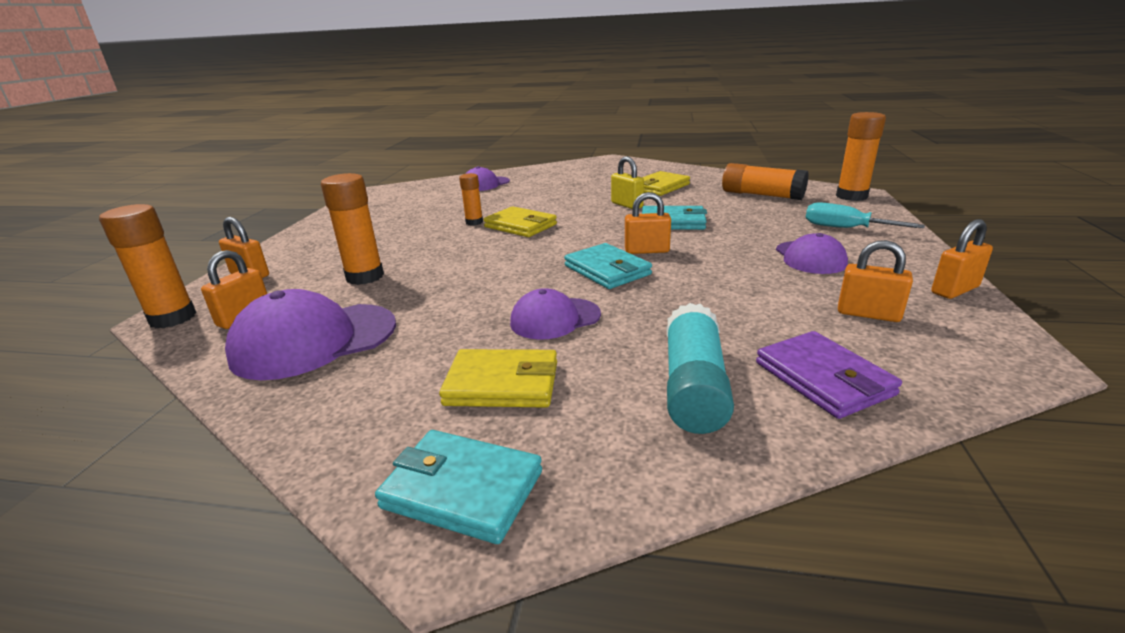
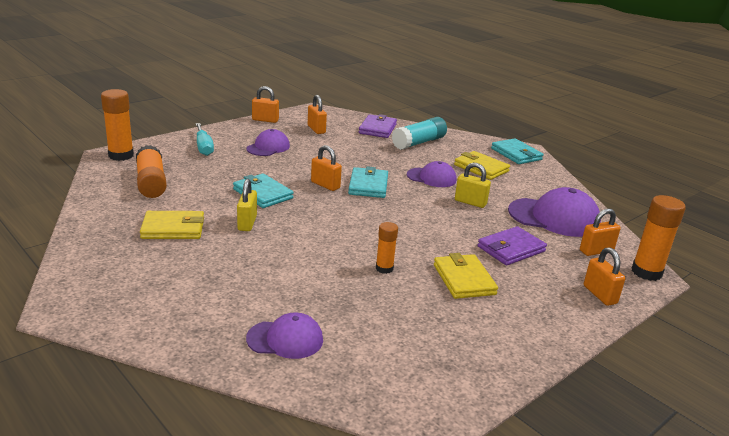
camera: 145 degrees left, 0 degrees up
orange glue stick [321,173,384,285] -> purple wallet [478,226,547,265]
yellow wallet [483,206,557,237] -> yellow wallet moved to [434,253,498,299]
none -> yellow padlock [455,163,491,208]

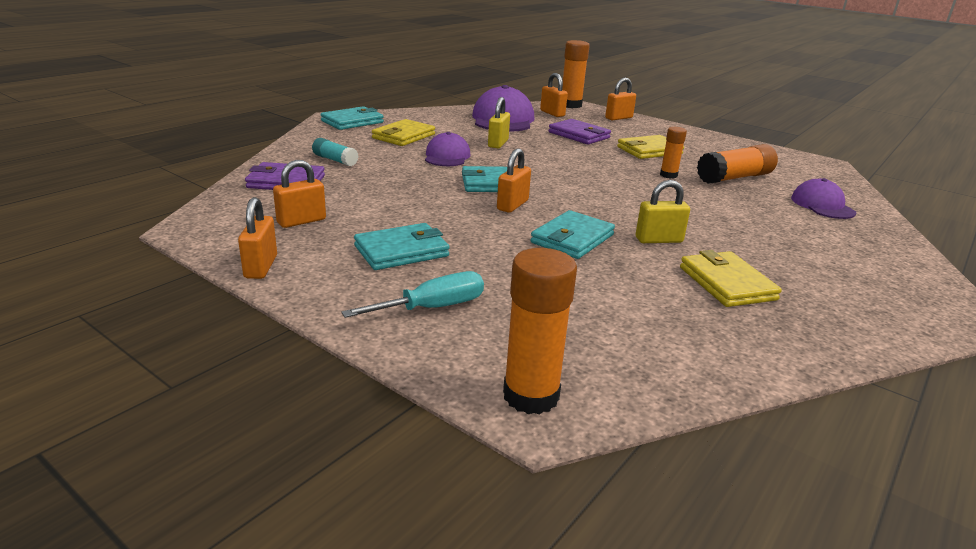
camera: 100 degrees left, 0 degrees up
orange glue stick [136,145,167,198] -> orange glue stick moved to [697,144,778,184]
purple cap [246,129,290,156] -> turquoise wallet [354,223,450,270]
turquoise glue stick [392,117,447,150] -> turquoise glue stick [312,138,359,166], size x0.59

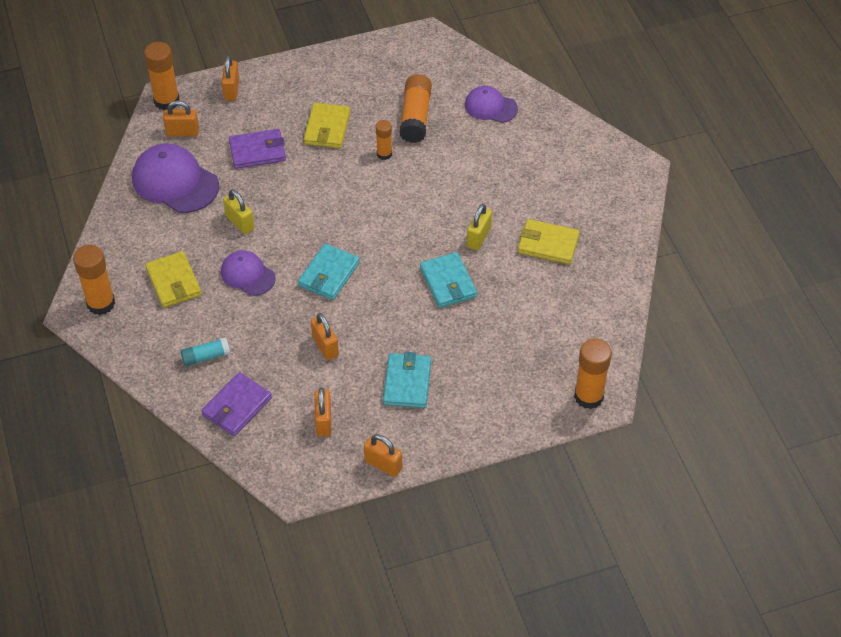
camera: 55 degrees left, 25 degrees up
turquoise wallet [321,106,384,130] -> orange glue stick [73,245,115,315]
turquoise screwdriver [341,271,484,318] -> none
orange padlock [497,148,531,213] -> orange padlock moved to [311,313,339,360]

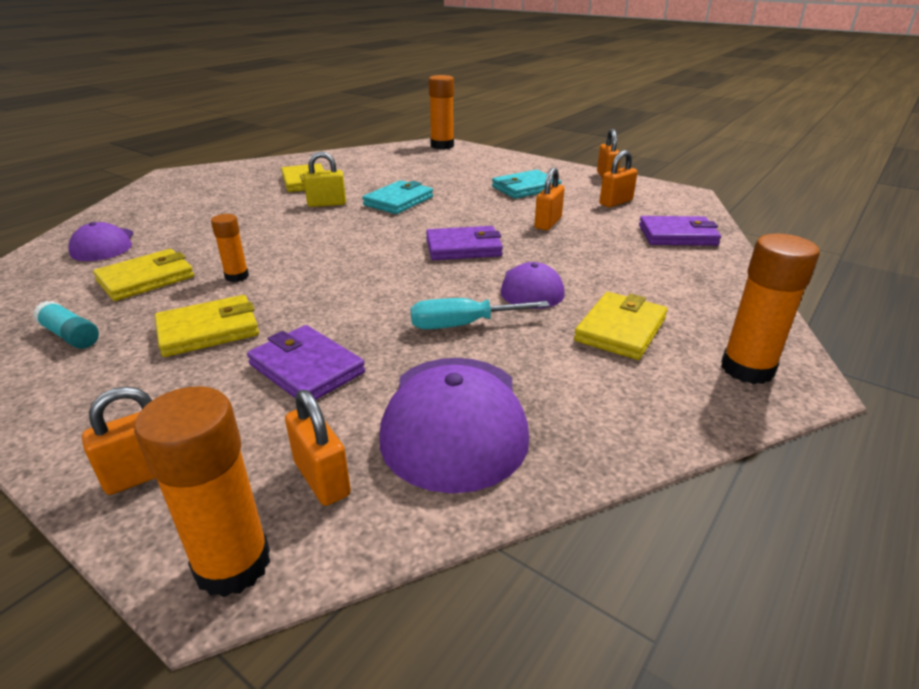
camera: 125 degrees left, 20 degrees down
turquoise glue stick [181,337,230,367] -> turquoise glue stick moved to [33,301,99,349]
yellow padlock [223,189,254,234] -> turquoise screwdriver [410,298,550,329]
turquoise wallet [298,244,360,300] -> purple wallet [426,226,503,260]
orange glue stick [399,74,432,143] -> yellow wallet [93,249,194,301]

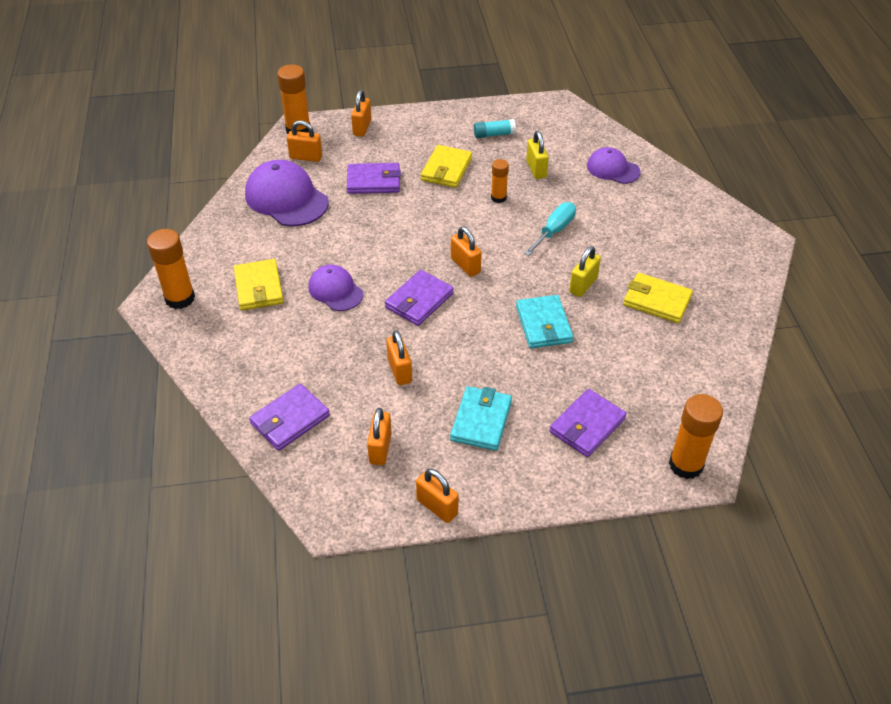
camera: 135 degrees right, 15 degrees up
yellow wallet [93,249,194,301] -> yellow padlock [526,131,549,179]
turquoise screwdriver [410,298,550,329] -> turquoise screwdriver moved to [524,202,576,256]
none -> orange padlock [451,226,482,277]
none -> purple wallet [549,389,627,457]

